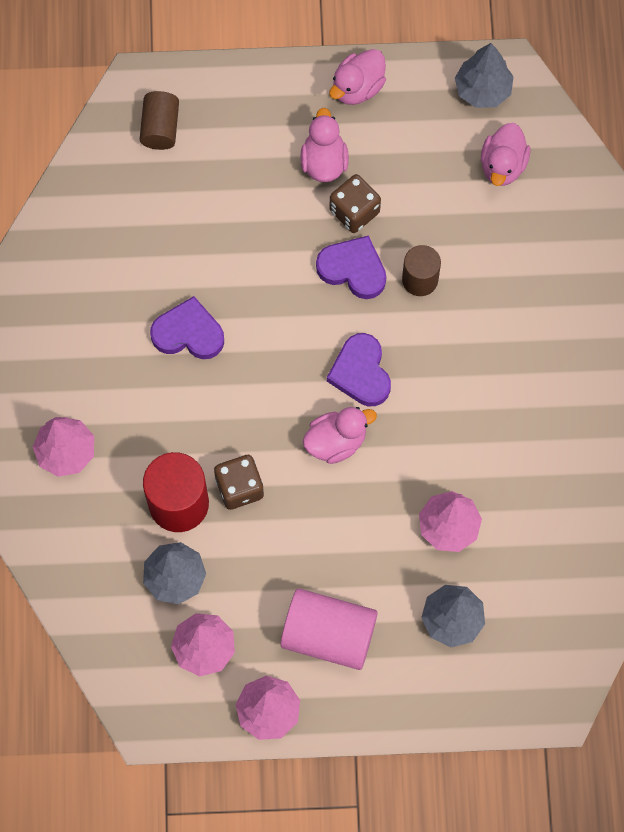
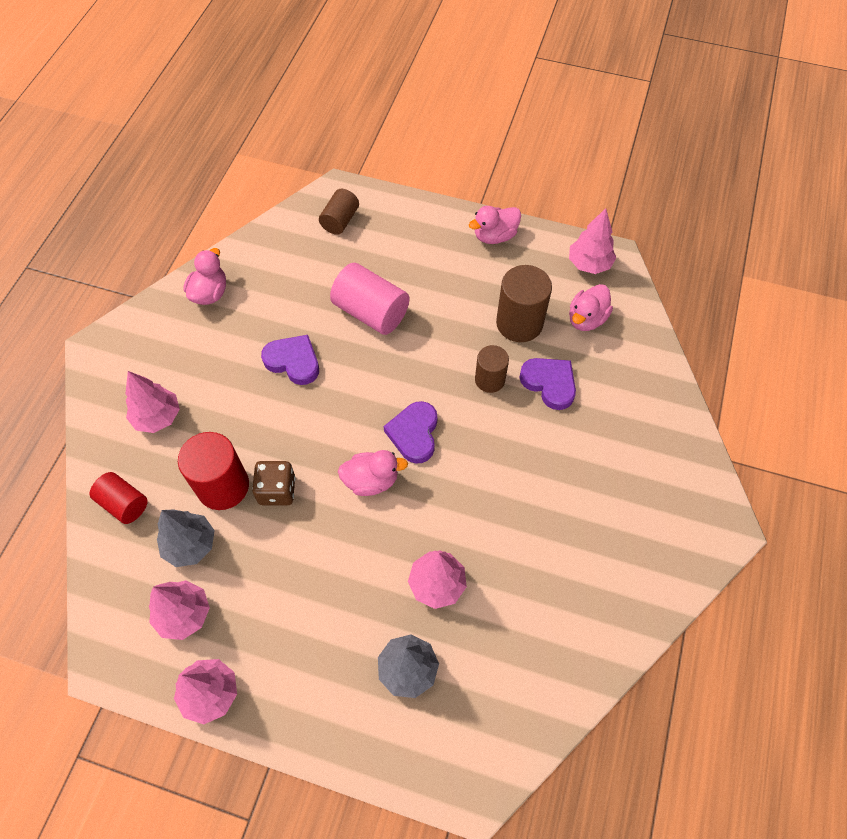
camera: 20 degrees right, 10 degrees down
pink cylinder [280,588,378,670] -> pink cylinder moved to [330,263,409,335]
pink duck [300,108,349,182] -> pink duck moved to [184,248,226,305]
purple heart [316,235,386,299] -> purple heart moved to [519,358,576,410]
brown dice [330,174,381,233] -> none
grey tree [455,43,514,108] -> pink tree [569,208,616,274]
none -> red cylinder [90,472,148,524]
none -> brown cylinder [496,265,552,342]

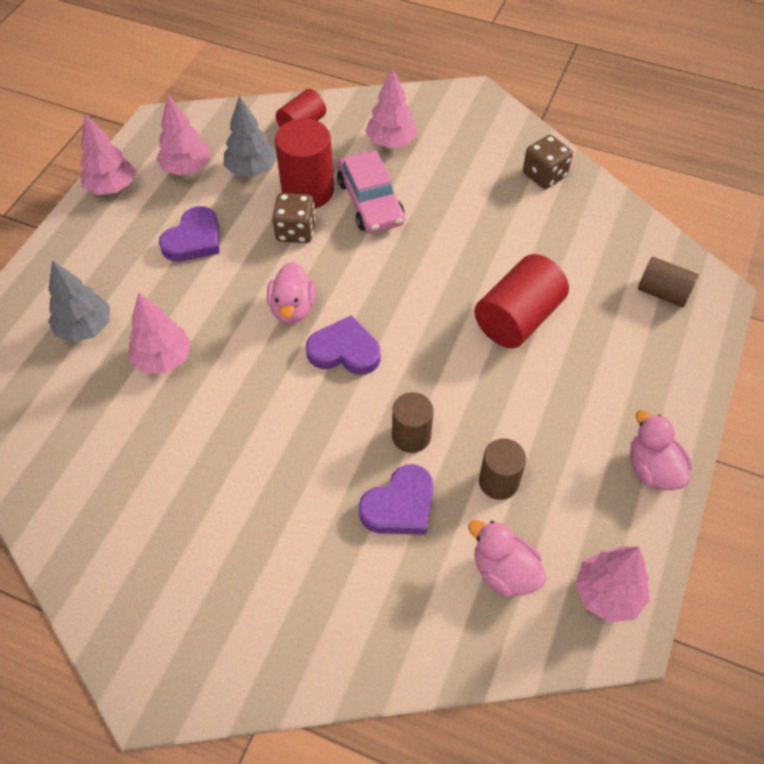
camera: 95 degrees right, 5 degrees down
pink duck [184,248,226,305] -> brown dice [523,135,573,189]
purple heart [261,335,319,385] -> purple heart moved to [159,206,220,262]
pink cylinder [330,263,409,335] -> red cylinder [474,254,569,348]
brown cylinder [496,265,552,342] -> brown cylinder [479,439,526,500], size x0.62
none -> pink car [337,151,405,233]

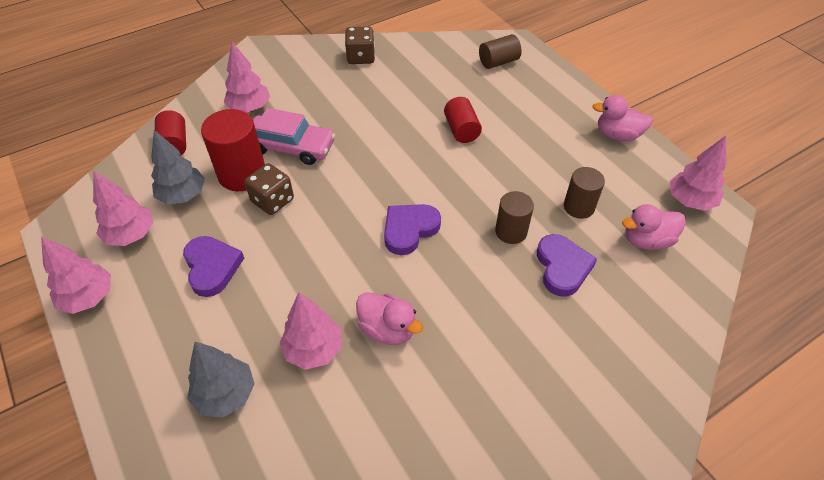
camera: 55 degrees left, 5 degrees down
pink duck [267,262,316,324] -> pink duck moved to [356,292,423,345]
red cylinder [474,254,569,348] -> red cylinder [444,97,482,143], size x0.62

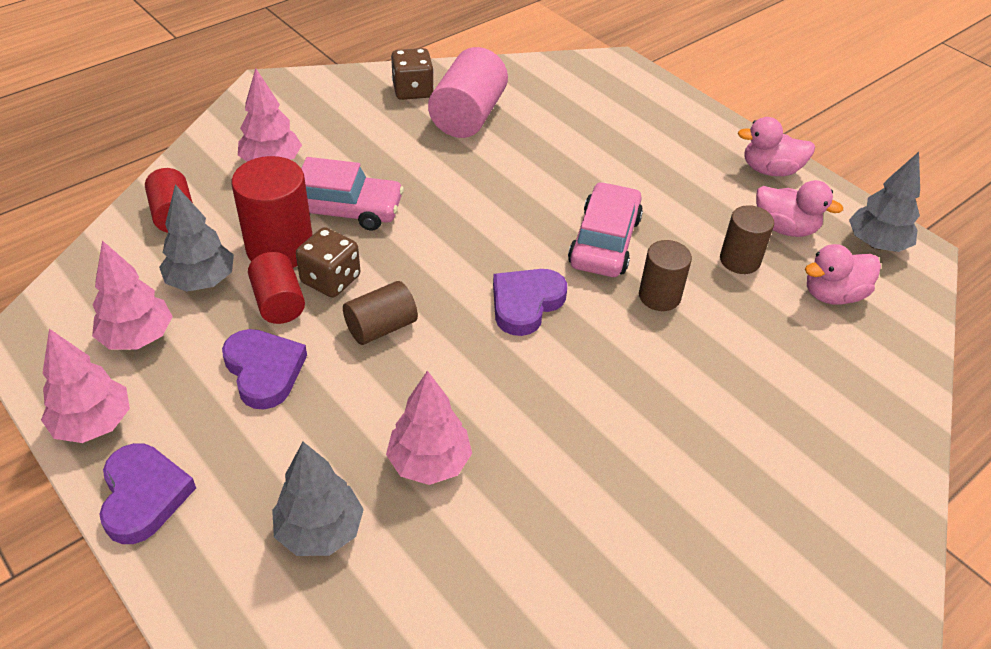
camera: 10 degrees left, 5 degrees down
pink duck [356,292,423,345] -> pink duck moved to [756,180,843,237]
red cylinder [444,97,482,143] -> red cylinder moved to [248,252,305,324]
brown cylinder [479,34,522,69] -> brown cylinder moved to [343,281,418,345]
purple heart [537,234,597,297] -> purple heart moved to [99,443,196,544]
pink tree [669,136,726,211] -> grey tree [849,152,920,252]
none -> pink cylinder [428,47,508,138]
none -> pink car [568,182,643,277]

